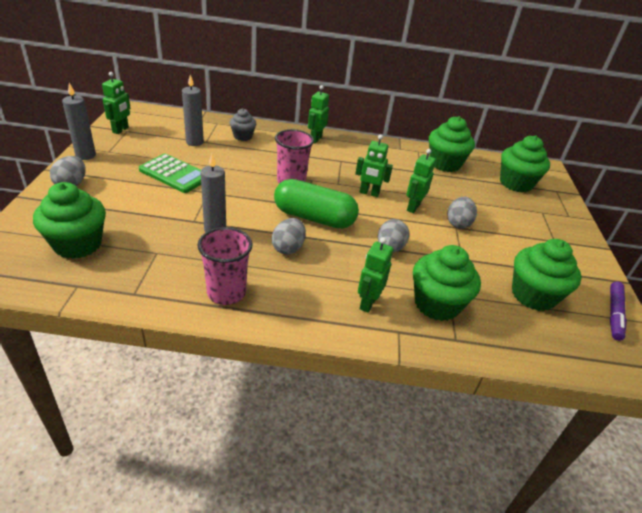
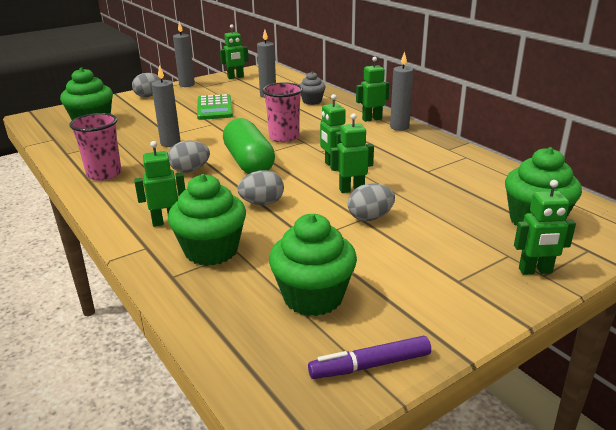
camera: 55 degrees right, 10 degrees down
green cupcake [429,116,475,172] -> none
none -> grey candle [390,51,413,131]
none -> green robot [514,180,576,275]

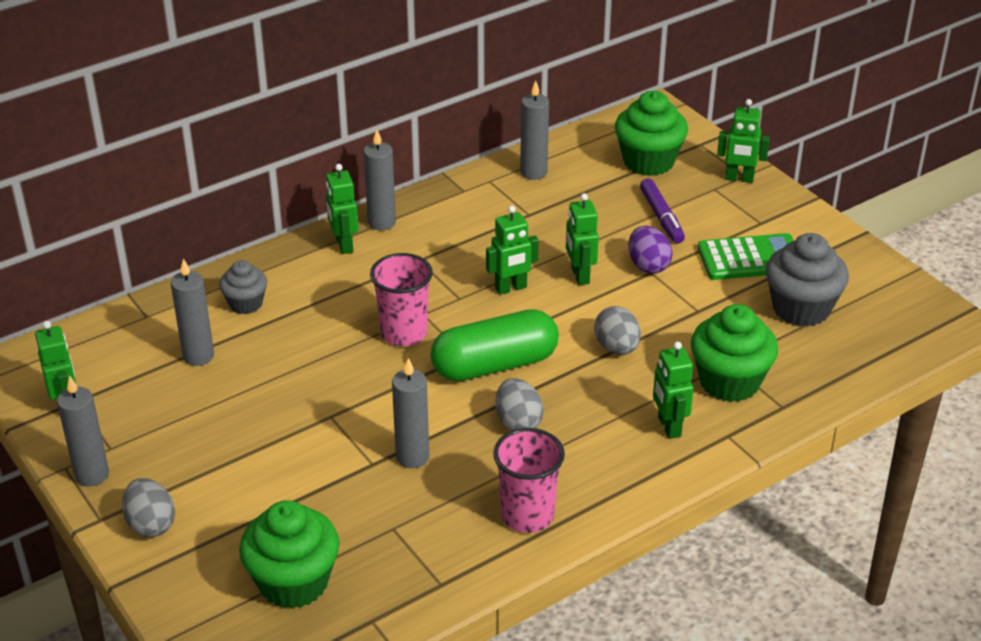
camera: 90 degrees left, 10 degrees up
green calculator [197,94,233,120] -> green calculator moved to [698,233,794,280]
green cupcake [269,214,357,316] -> grey cupcake [765,233,849,327]
purple marker [308,336,431,379] -> purple marker moved to [640,179,685,243]
grey egg [348,183,395,221] -> purple egg [628,226,673,274]
green robot [514,180,576,275] -> green robot turned 105 degrees clockwise [717,99,770,183]
none -> grey candle [520,80,549,180]

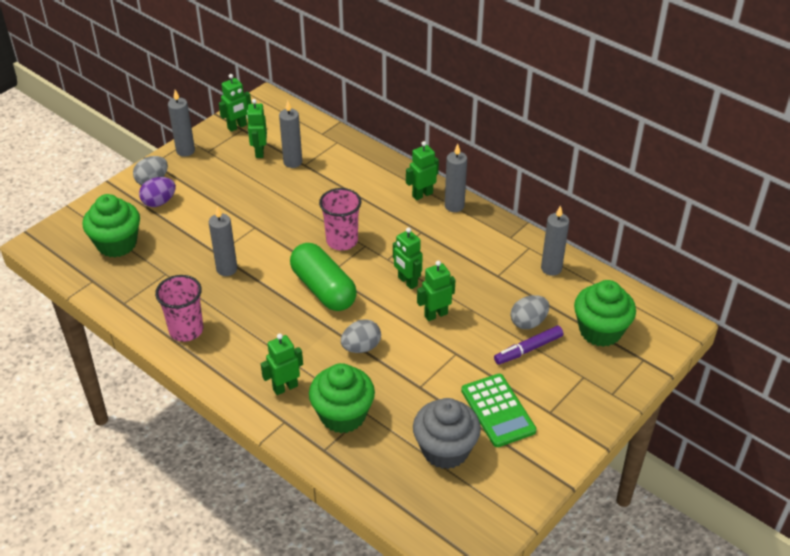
camera: 75 degrees right, 5 degrees up
grey cupcake [219,260,267,314] -> none
grey egg [495,378,544,431] -> grey egg moved to [510,295,549,329]
purple egg [628,226,673,274] -> purple egg moved to [139,177,176,207]
green robot [717,99,770,183] -> green robot moved to [247,99,267,158]

